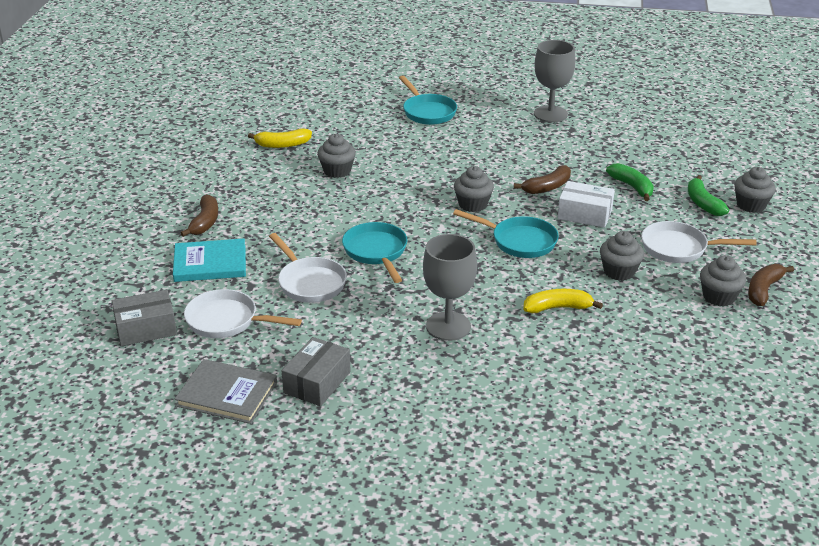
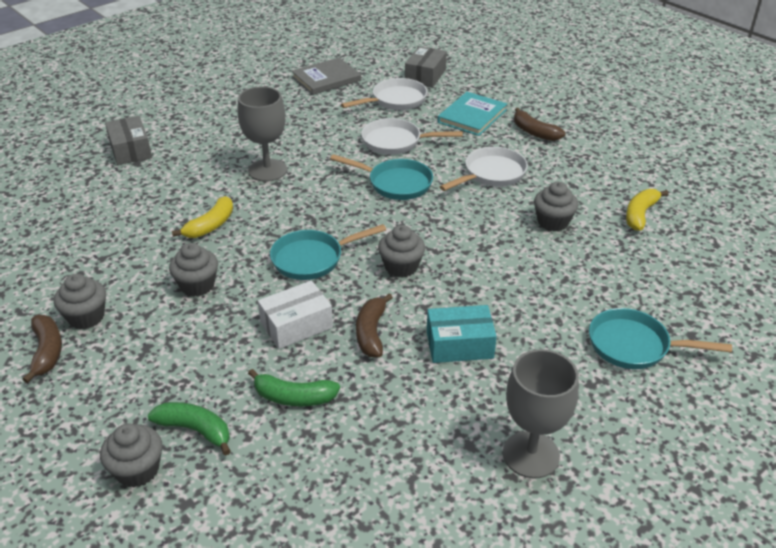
camera: 130 degrees right, 5 degrees up
grey box [281,337,351,406] -> grey box moved to [105,116,152,165]
white pan [641,221,757,263] -> white pan moved to [440,147,528,191]
none -> turquoise box [427,305,497,363]

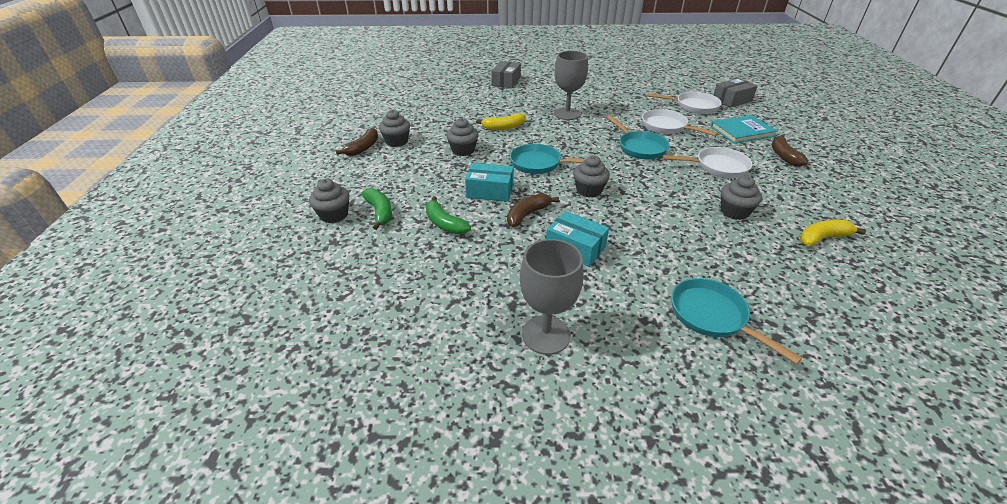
camera: 40 degrees right, 0 degrees up
white box [258,280,333,349] -> turquoise box [465,163,514,202]
grey book [291,57,361,95] -> none

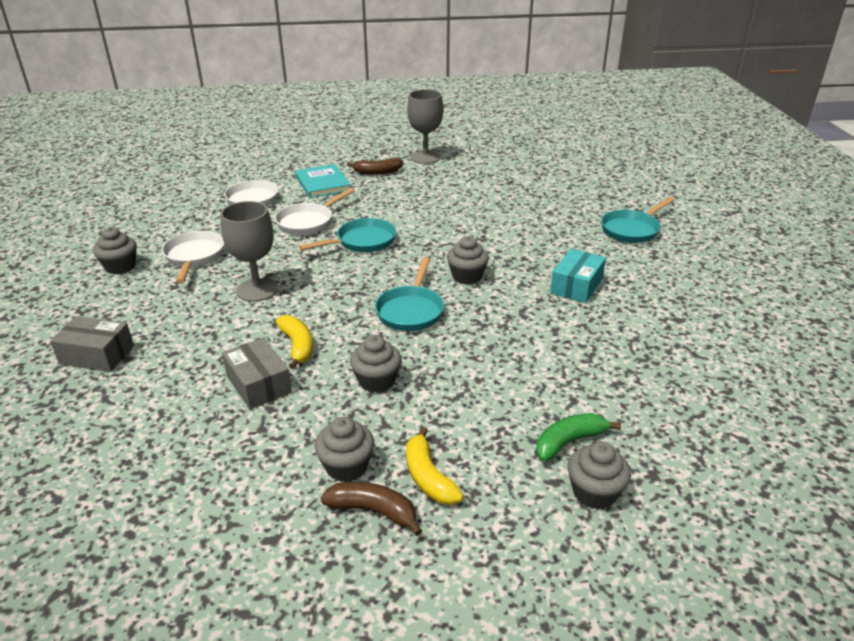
camera: 95 degrees left, 5 degrees down
green banana [426,196,471,235] -> none
turquoise box [465,163,514,202] -> none
brown banana [507,193,559,227] -> none
grey goblet [520,239,584,355] -> grey goblet moved to [407,90,443,164]
white pan [663,147,753,178] -> white pan moved to [162,231,224,283]
grey box [714,78,758,108] -> grey box moved to [222,338,292,409]
grey cupcake [721,176,762,220] -> grey cupcake moved to [93,227,137,274]
yellow banana [800,220,866,247] -> yellow banana moved to [406,427,464,505]

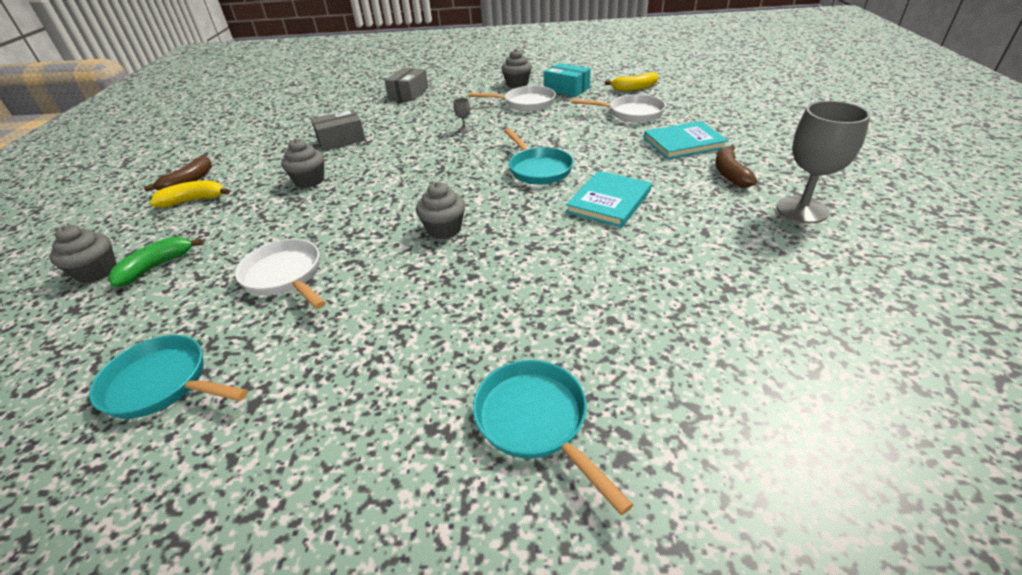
camera: 100 degrees right, 5 degrees up
grey goblet [221,201,278,302] -> grey goblet [453,98,471,133], size x0.40
white pan [275,188,355,235] -> white pan moved to [235,239,326,309]
yellow banana [276,315,313,369] -> yellow banana moved to [605,72,659,91]
grey cupcake [314,417,374,482] -> none
turquoise pan [375,257,444,331] -> turquoise pan moved to [89,335,248,419]
green banana [536,413,621,461] -> green banana turned 120 degrees counterclockwise [108,237,203,287]
turquoise box [550,249,606,303] -> turquoise box moved to [544,63,591,97]
none -> turquoise book [566,171,651,228]

